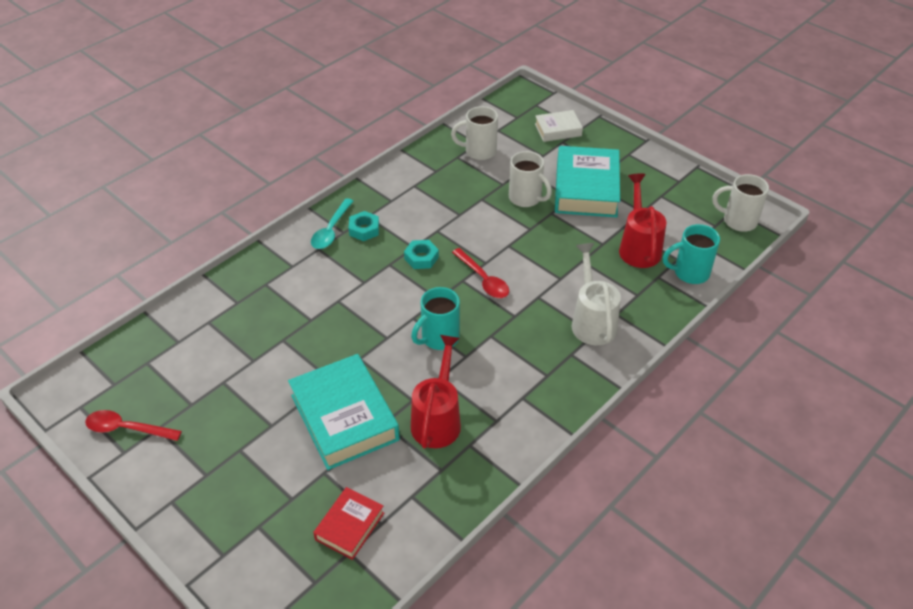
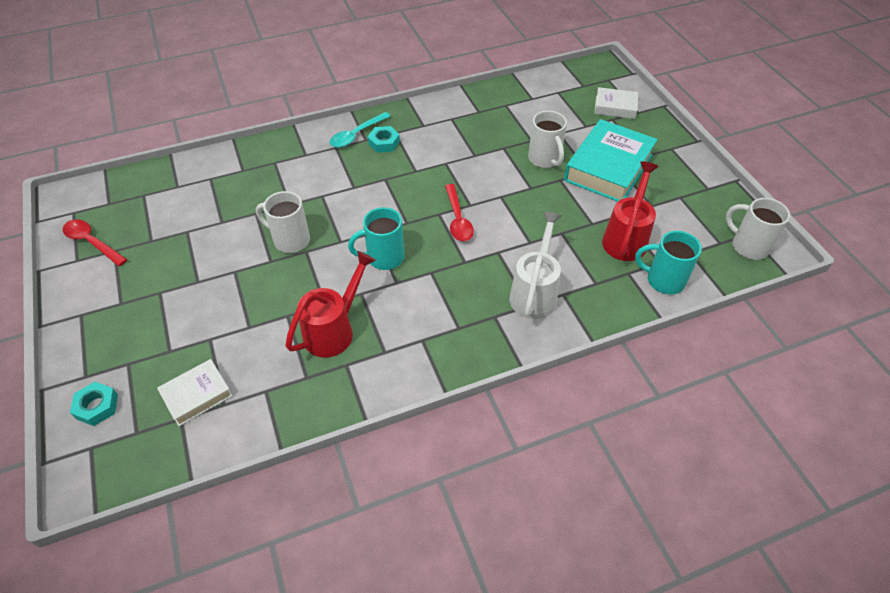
camera: 25 degrees right, 5 degrees up
turquoise book [288,354,400,470] -> none
red book [313,487,384,560] -> white book [157,359,233,426]
turquoise nut [404,240,439,269] -> turquoise nut moved to [70,382,118,426]
white mug [451,106,498,160] -> white mug moved to [256,191,310,253]

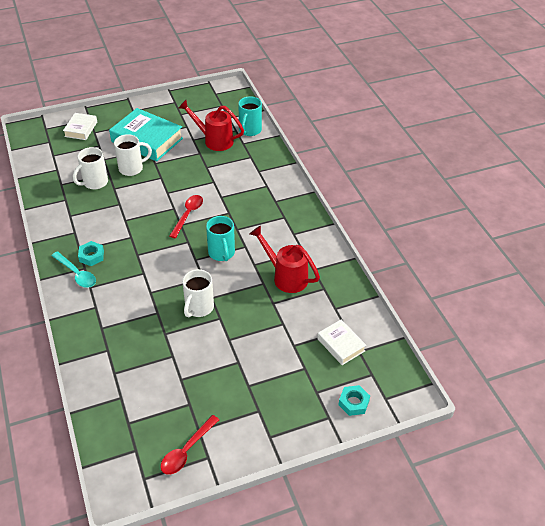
camera: 90 degrees left, 5 degrees down
red spoon [445,184,474,241] -> red spoon turned 60 degrees counterclockwise [169,195,203,238]
white watering can [509,212,562,319] -> none
white mug [726,198,790,260] -> white mug moved to [73,147,108,189]

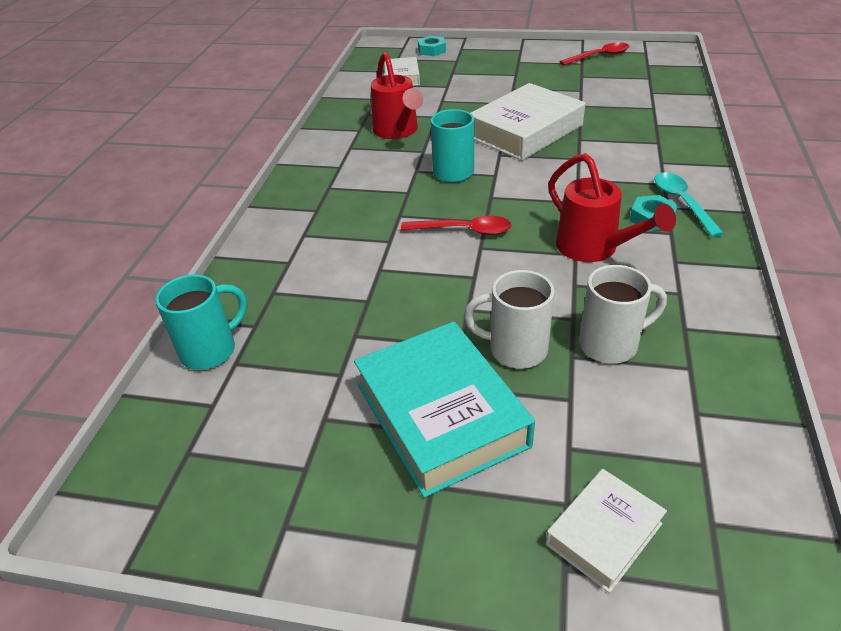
camera: 145 degrees left, 5 degrees down
red spoon [169,195,203,238] -> red spoon turned 135 degrees counterclockwise [401,216,512,235]
red watering can [178,100,244,151] -> red watering can moved to [548,153,676,262]
white mug [182,269,214,318] -> white book [471,83,585,161]

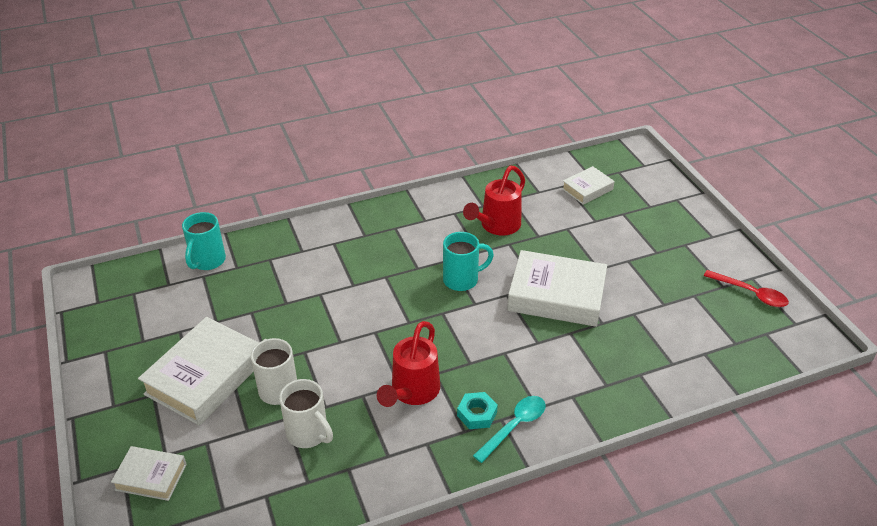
camera: 55 degrees right, 0 degrees up
turquoise mug [155,274,247,370] -> turquoise mug turned 90 degrees clockwise [182,212,226,270]
turquoise book [354,322,535,498] -> white book [138,317,259,426]
red spoon [401,216,512,235] -> none
turquoise nut [418,36,446,56] -> none

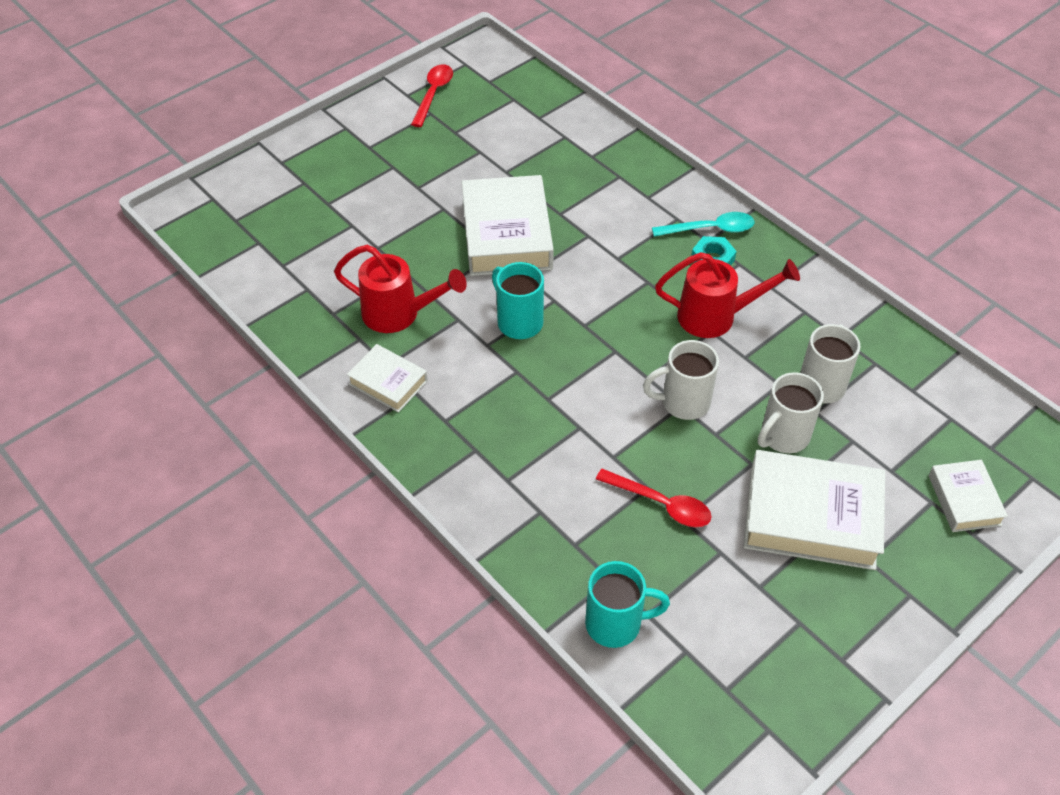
camera: 110 degrees left, 10 degrees up
turquoise spoon [473,396,546,463] -> turquoise spoon turned 150 degrees clockwise [652,212,754,237]
white book [562,166,615,205] -> white book moved to [347,344,428,413]
none -> red spoon [596,469,712,527]
none -> white mug [643,340,719,420]

